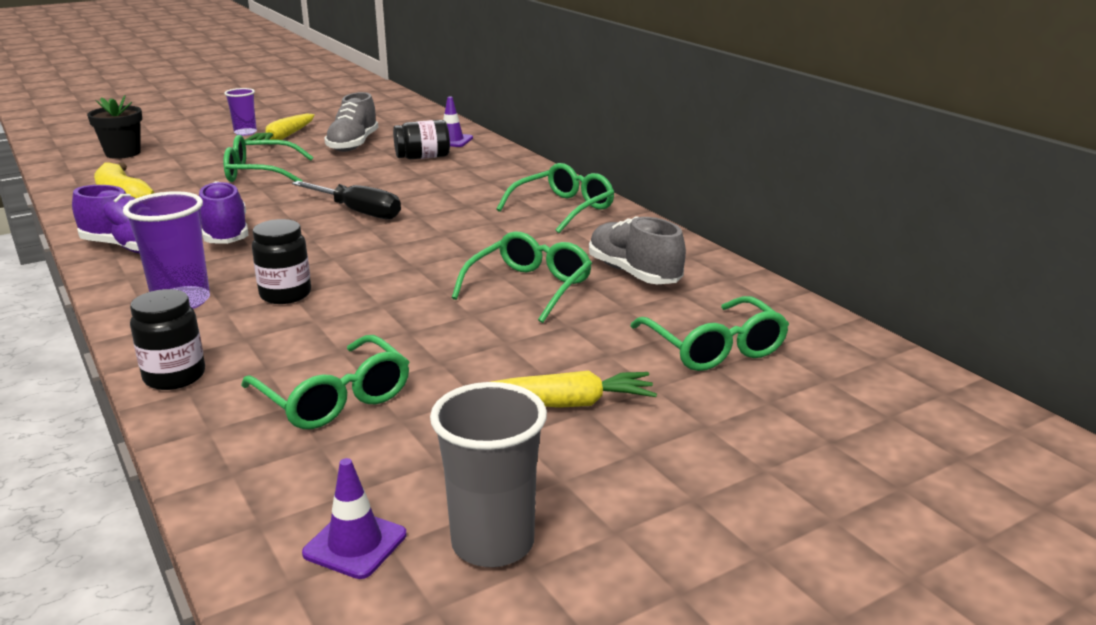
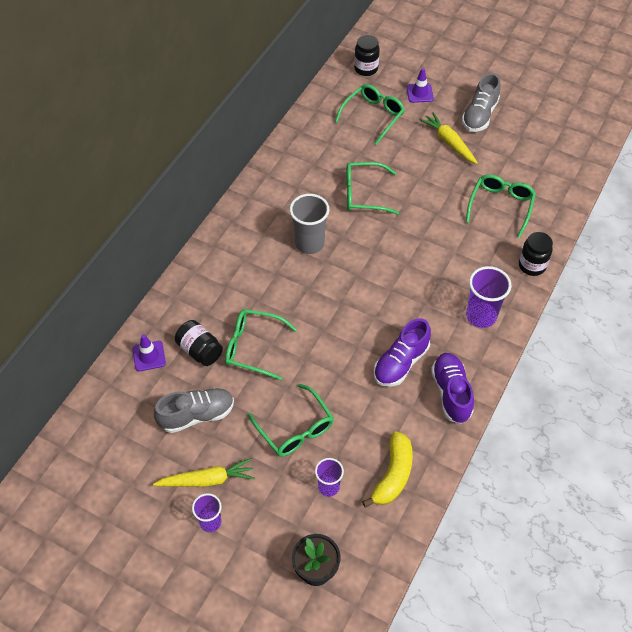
camera: 120 degrees left, 30 degrees up
black jar [252,219,311,304] -> black jar moved to [354,35,380,76]
black screwdriver [292,181,401,219] -> none
purple traffic cone [302,458,406,579] -> purple traffic cone moved to [406,68,434,103]
grey cup [430,382,547,567] -> grey cup moved to [290,194,329,254]
green glasses [496,163,614,233] -> green glasses moved to [225,309,297,380]
grey shoe [589,216,686,284] -> grey shoe moved to [462,73,501,132]
none -> purple cup [315,458,344,497]

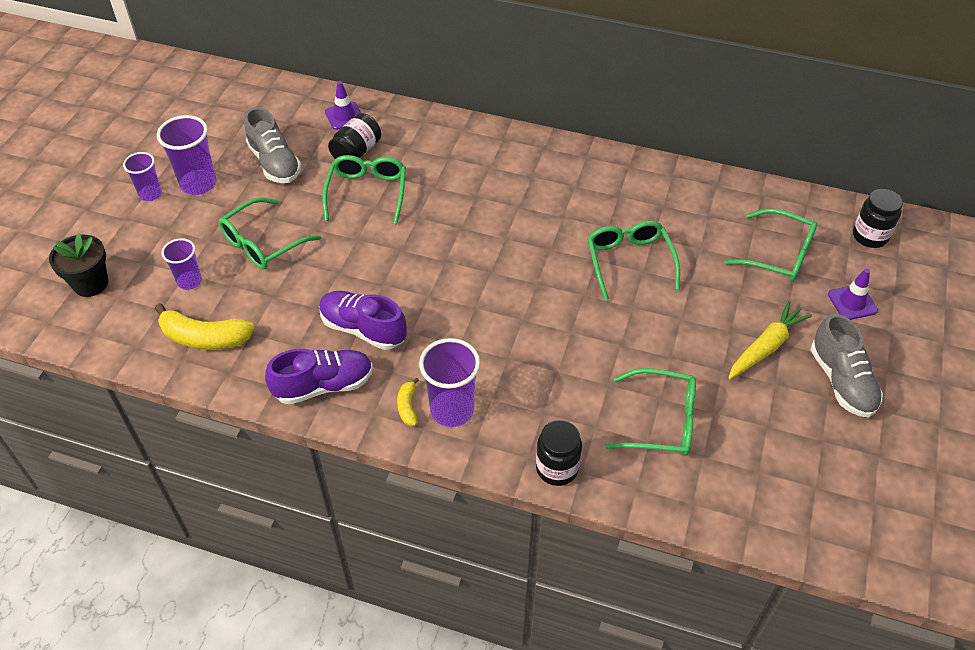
camera: 80 degrees right, 5 degrees down
yellow carrot [153,458,255,487] -> purple cup [157,115,216,195]
grey cup [290,194,329,254] -> none
grey shoe [462,73,501,132] -> grey shoe turned 120 degrees counterclockwise [810,314,883,417]
none -> yellow banana [397,377,419,426]

